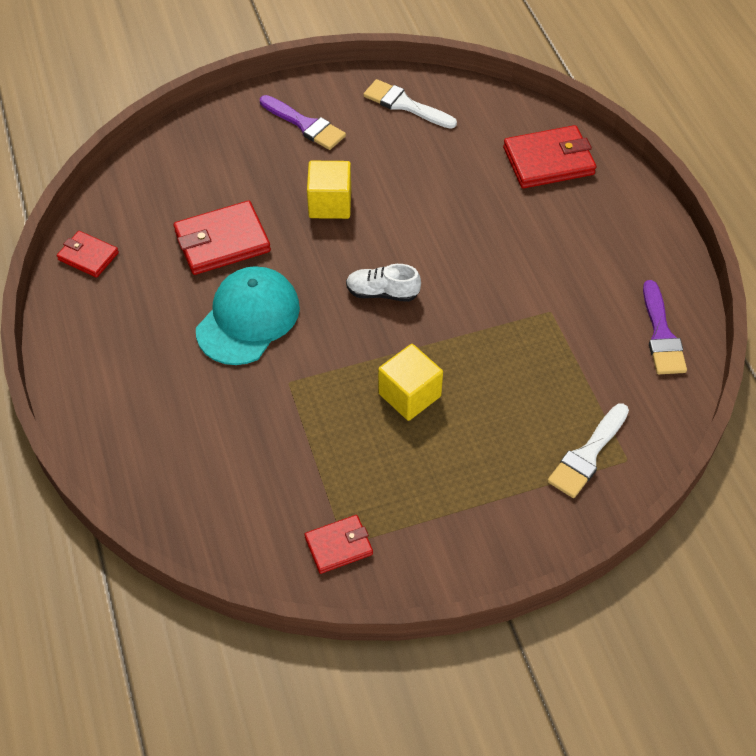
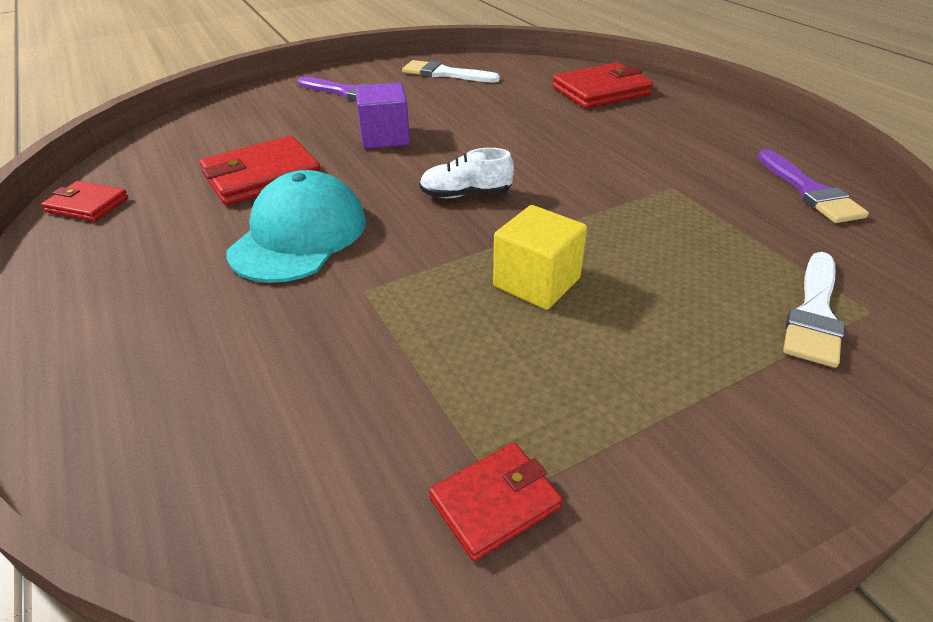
camera: 10 degrees left, 15 degrees down
yellow cube [307,161,351,219] -> purple cube [356,82,410,149]

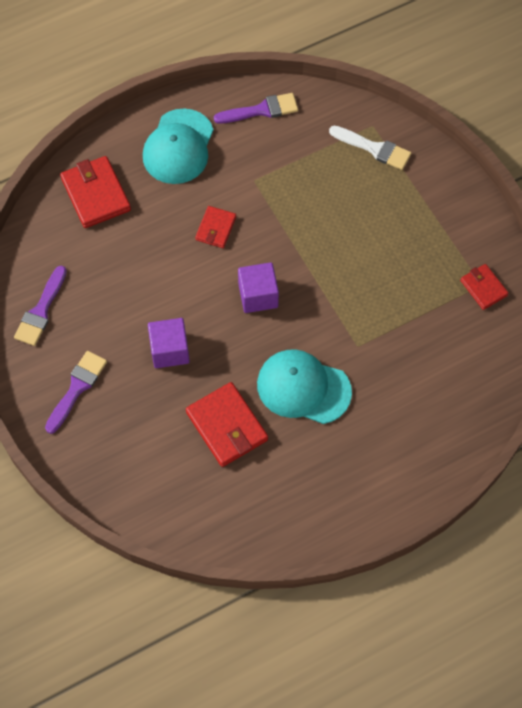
camera: 90 degrees left, 25 degrees up
red wallet [41,181,129,222] -> red wallet moved to [195,206,236,248]
white brush [402,60,500,82] -> purple brush [14,266,67,346]
white shoe [419,148,514,198] -> purple cube [238,262,279,313]
yellow cube [493,205,587,310] -> none
none -> turquoise cap [143,108,214,184]

